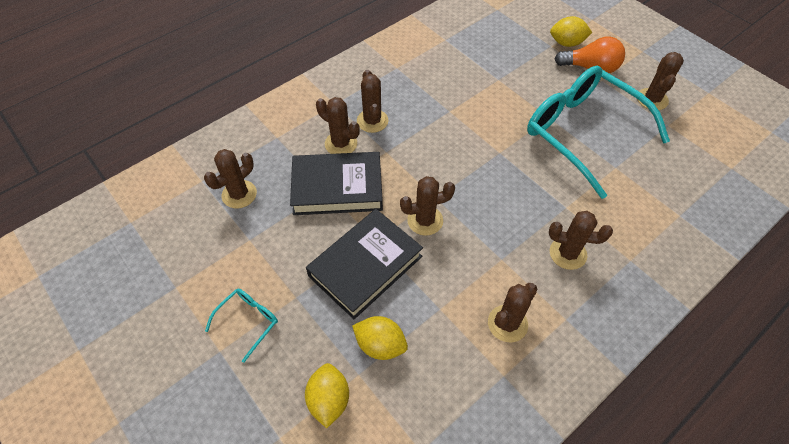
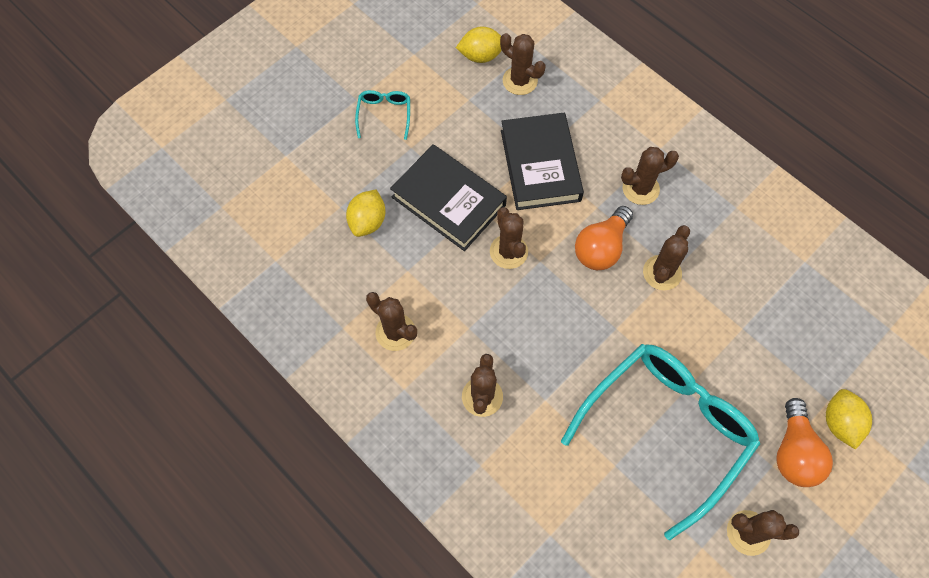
camera: 85 degrees right, 10 degrees up
turquoise glasses [205,289,278,363] -> turquoise glasses turned 120 degrees counterclockwise [355,90,410,140]
yellow lemon [305,363,349,428] -> yellow lemon moved to [456,27,502,63]
brown cactus [316,97,360,154] -> brown cactus moved to [643,225,690,290]
none -> orange light bulb [575,206,633,270]

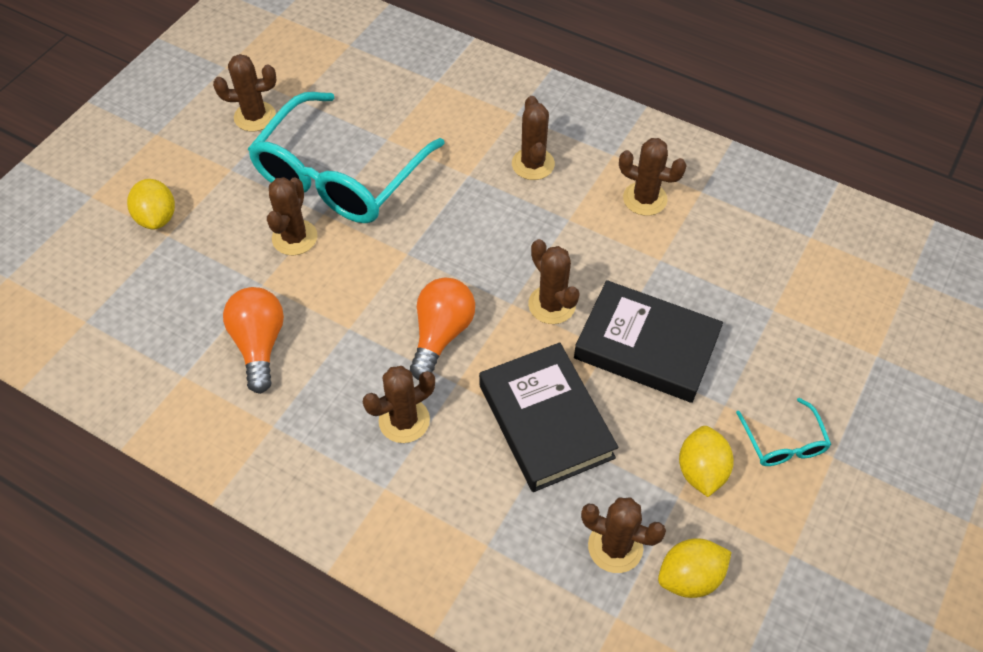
camera: 165 degrees right, 10 degrees down
yellow lemon [346,189,385,237] -> yellow lemon moved to [679,426,734,497]
brown cactus [643,225,690,290] -> brown cactus moved to [267,177,317,255]
orange light bulb [776,398,833,487] -> orange light bulb moved to [223,287,284,394]

